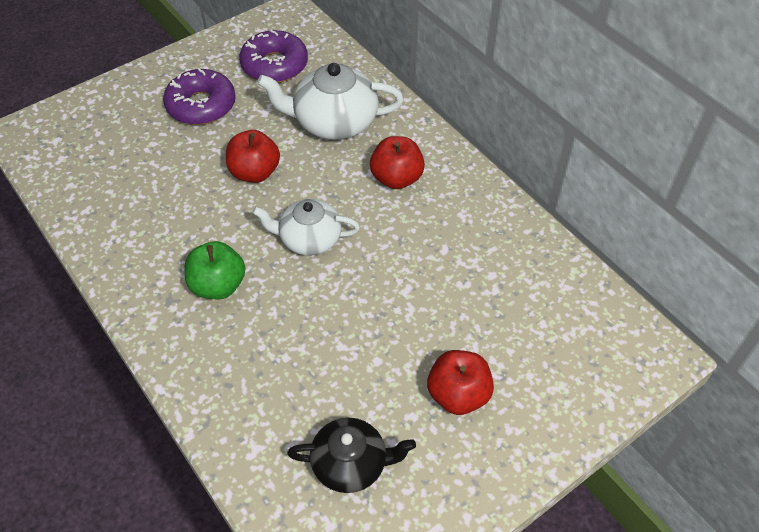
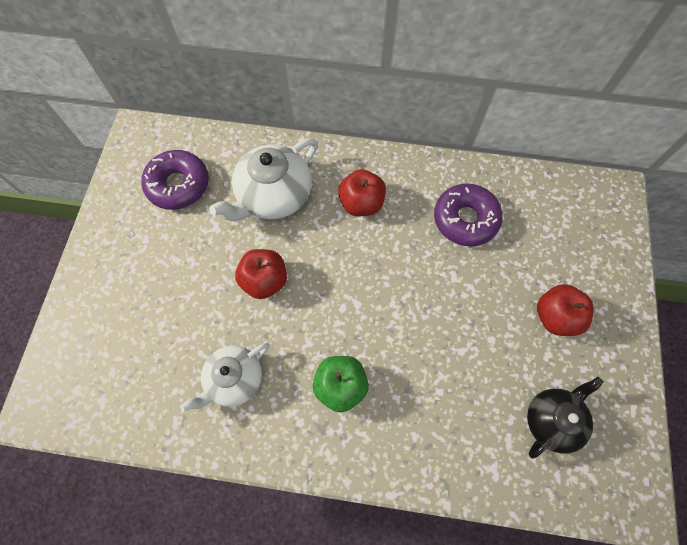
camera: 45 degrees left, 15 degrees up
purple donut [163,68,236,125] -> purple donut moved to [434,184,503,246]
white teapot [252,199,360,256] -> white teapot moved to [180,343,269,412]

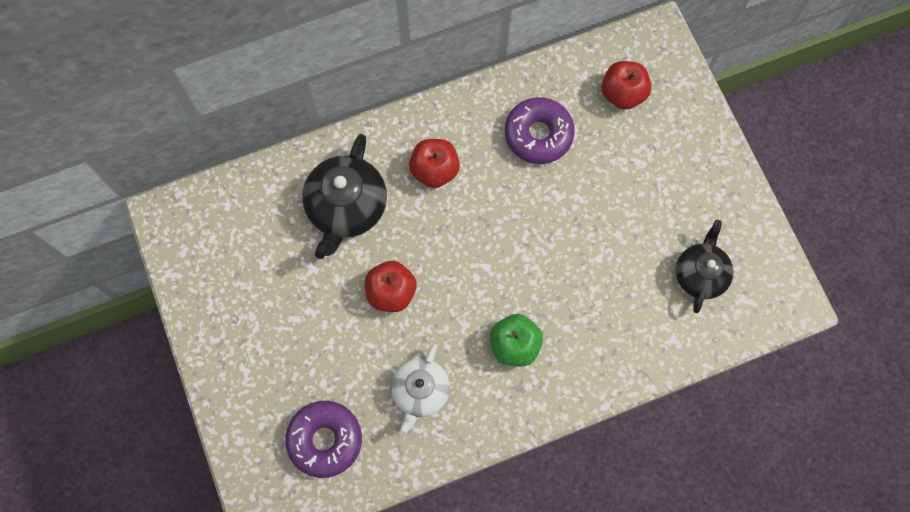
camera: 30 degrees left, 5 degrees up
purple donut [141,150,209,210] -> purple donut moved to [285,401,362,478]
white teapot [209,138,318,221] -> black teapot [302,134,387,259]
red apple [537,284,594,336] -> red apple moved to [601,61,651,110]

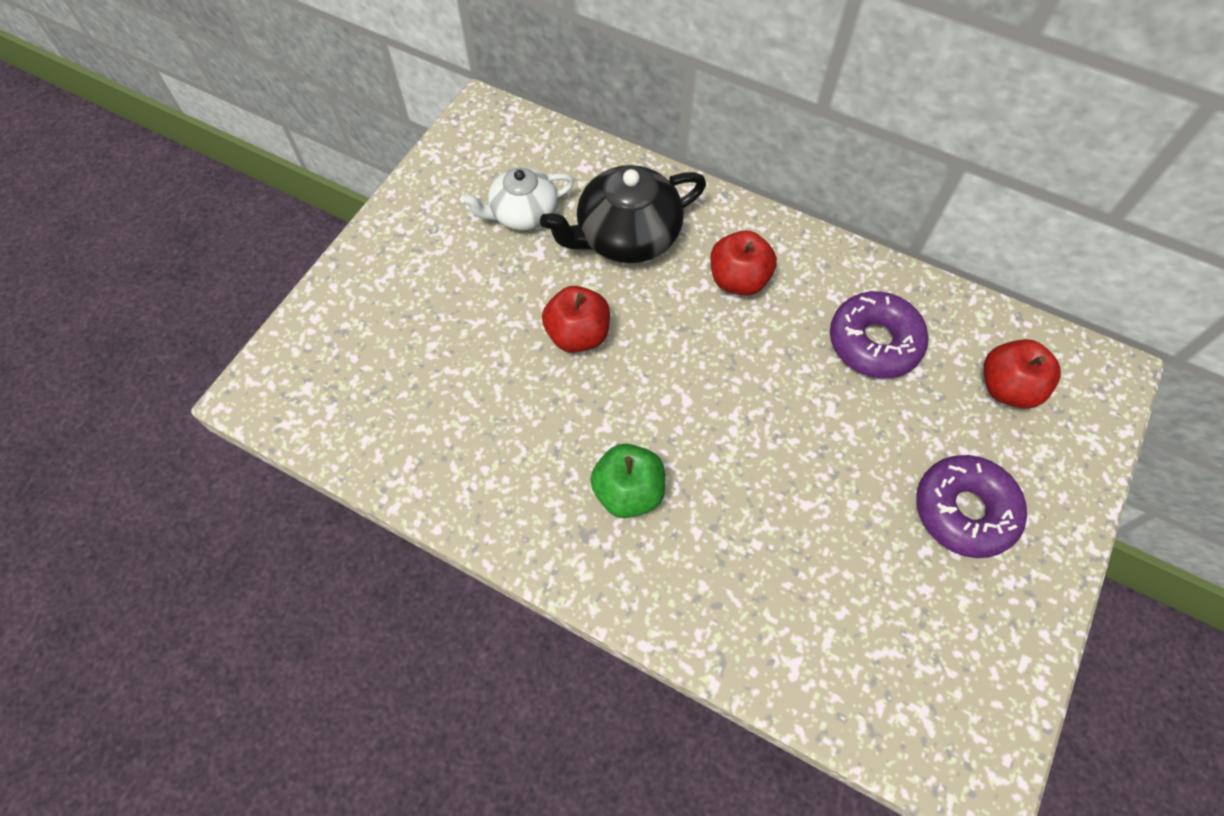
camera: 50 degrees right, 10 degrees down
purple donut [285,401,362,478] -> purple donut moved to [916,455,1027,558]
white teapot [391,344,450,436] -> white teapot moved to [461,167,574,230]
black teapot [676,220,734,313] -> none

